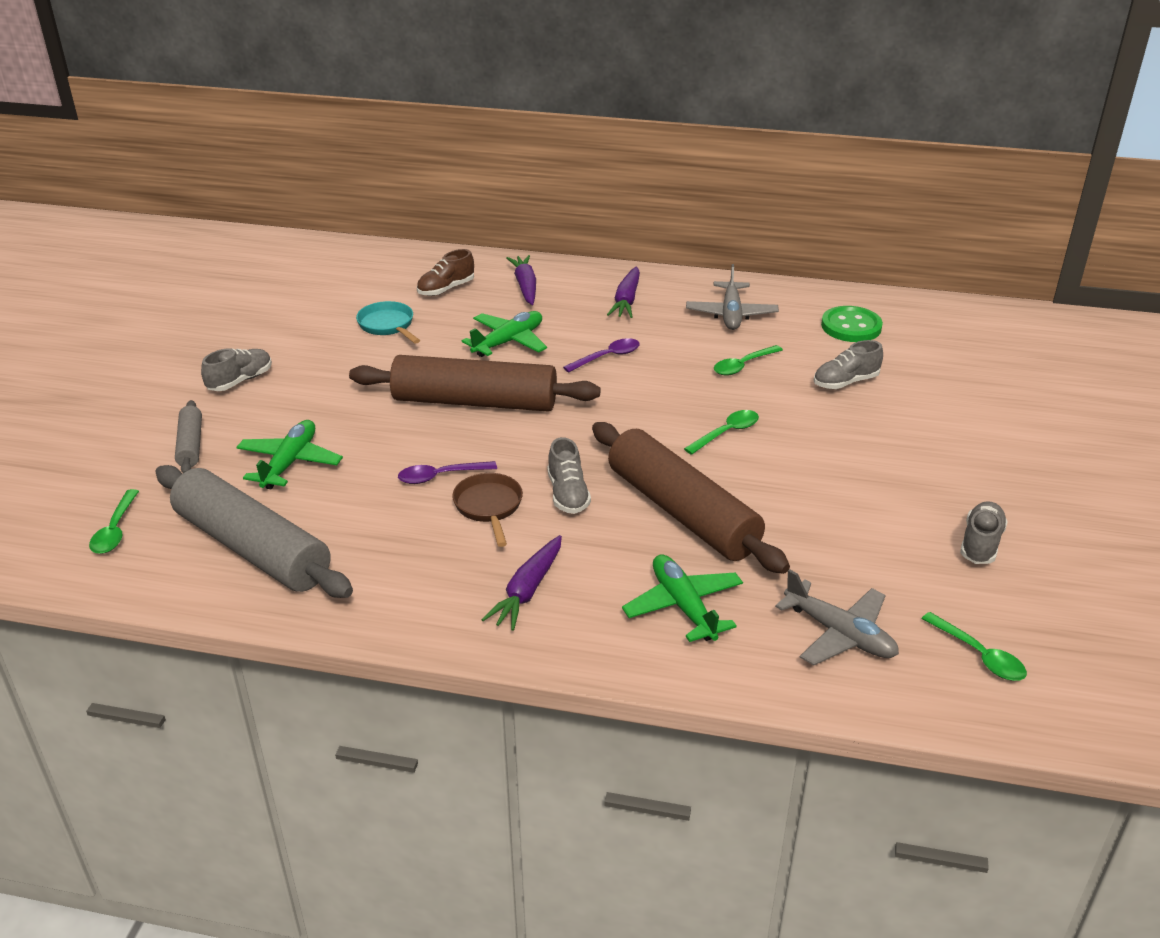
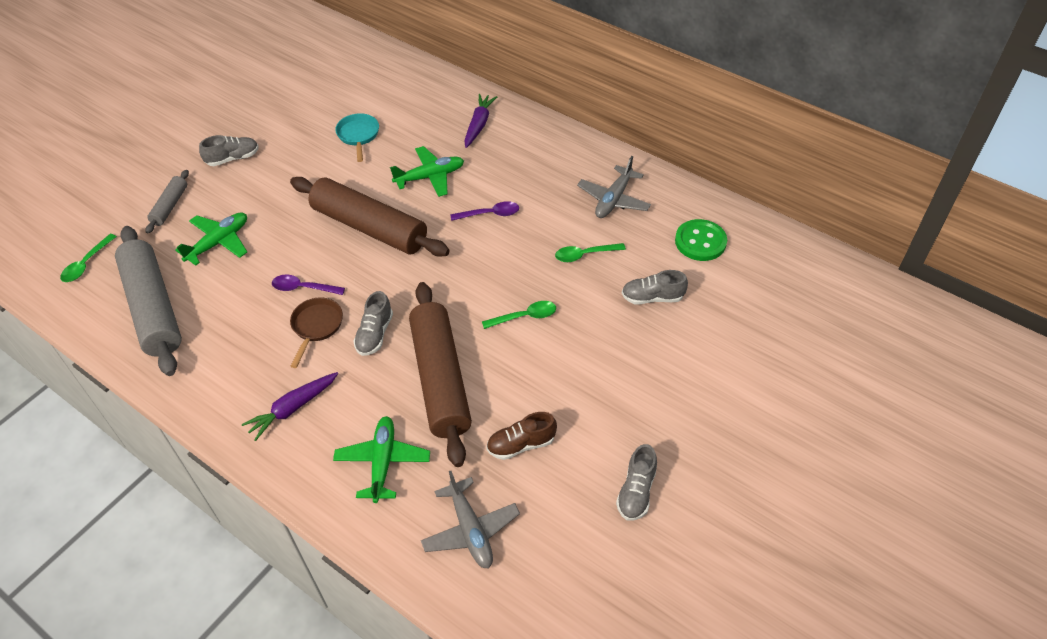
camera: 25 degrees right, 15 degrees up
brown shoe [417,249,474,296] -> brown shoe moved to [486,412,557,460]
purple carrot [607,266,640,318] -> none
green spoon [922,612,1027,681] -> none
grey shoe [960,501,1008,564] -> grey shoe turned 150 degrees clockwise [616,444,657,521]

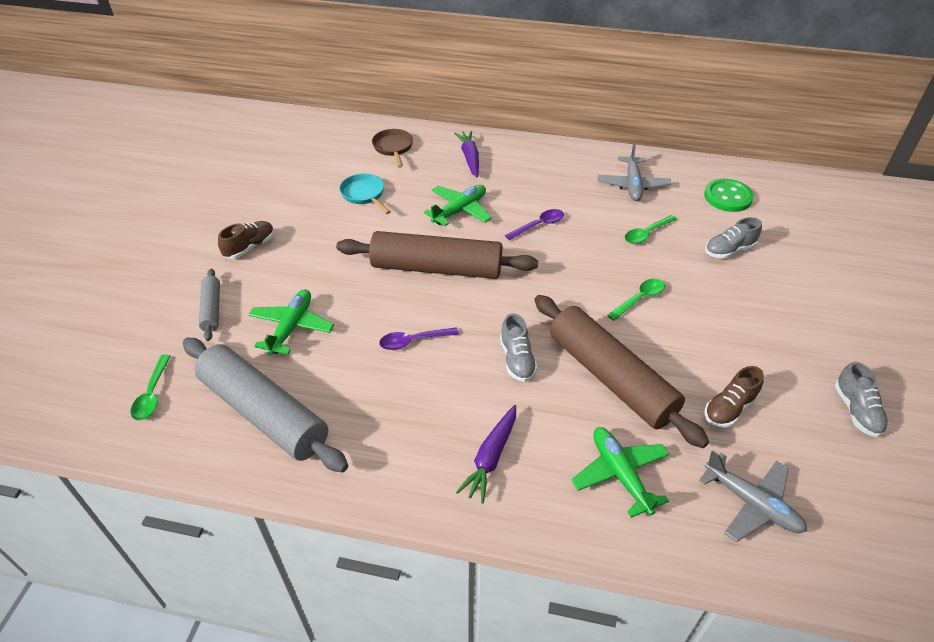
camera: 25 degrees left, 5 degrees down
grey shoe [199,135,259,166] -> brown shoe [218,221,274,259]
brown pan [290,297,343,368] -> brown pan moved to [372,129,413,168]

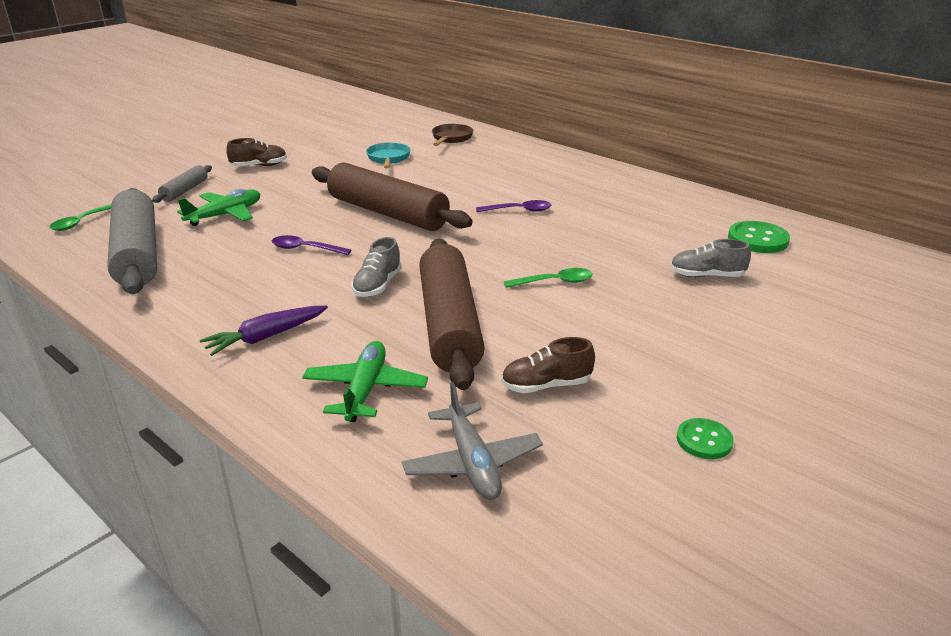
camera: 30 degrees right, 15 degrees down
green plane [424,185,492,226] -> none
purple carrot [454,131,479,177] -> none
grey plane [598,143,671,201] -> none
green spoon [625,215,677,244] -> none
grey shoe [835,362,889,437] -> green button [677,418,734,459]

